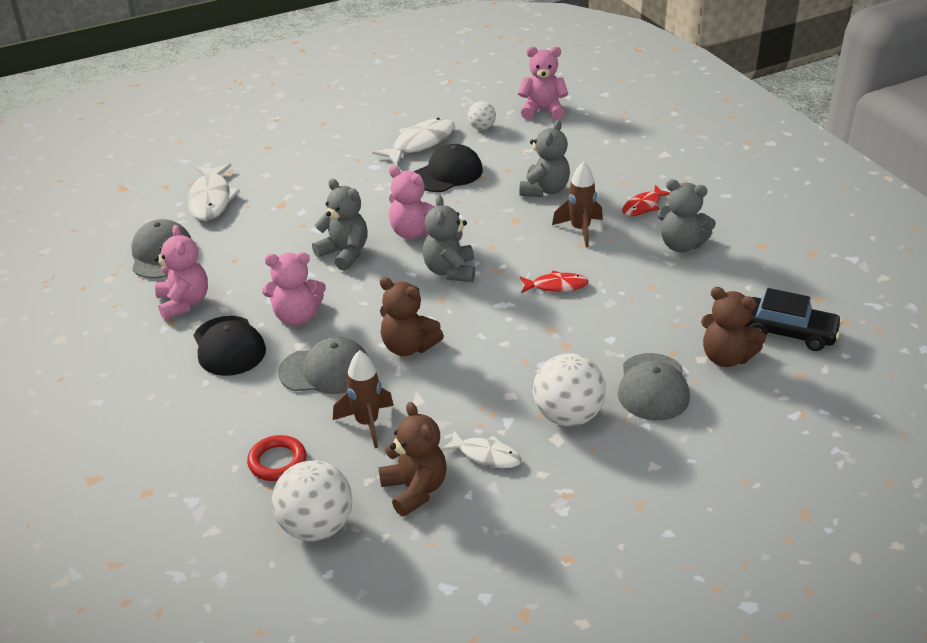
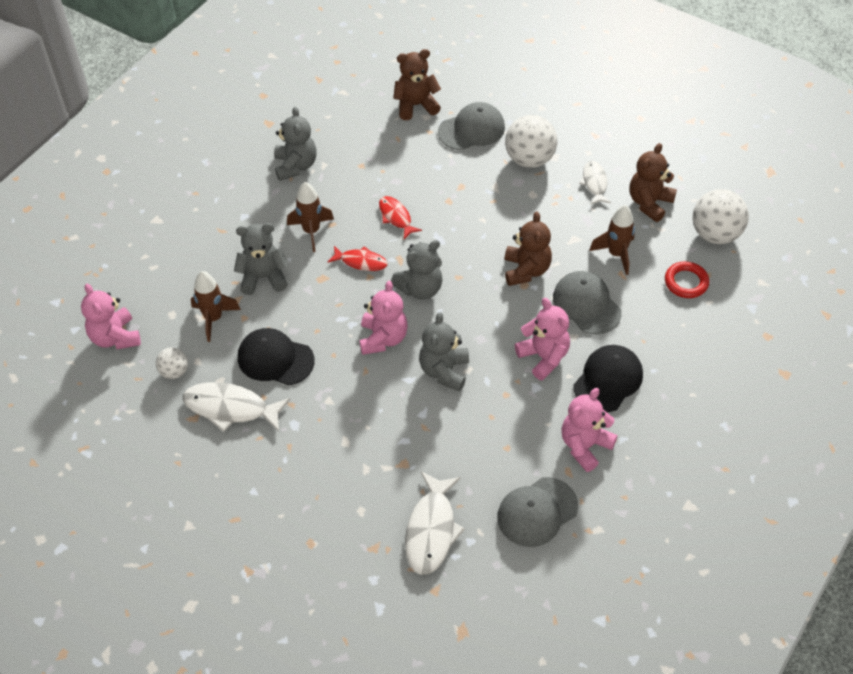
camera: 120 degrees left, 15 degrees up
white fish [188,164,240,221] -> white fish turned 135 degrees clockwise [405,472,465,575]
red fish [622,185,670,216] -> red fish moved to [328,246,388,271]
brown teddy bear [701,287,766,367] -> brown teddy bear turned 105 degrees counterclockwise [393,49,441,120]
black car [745,288,842,351] -> none
none -> brown rocket [191,271,241,342]

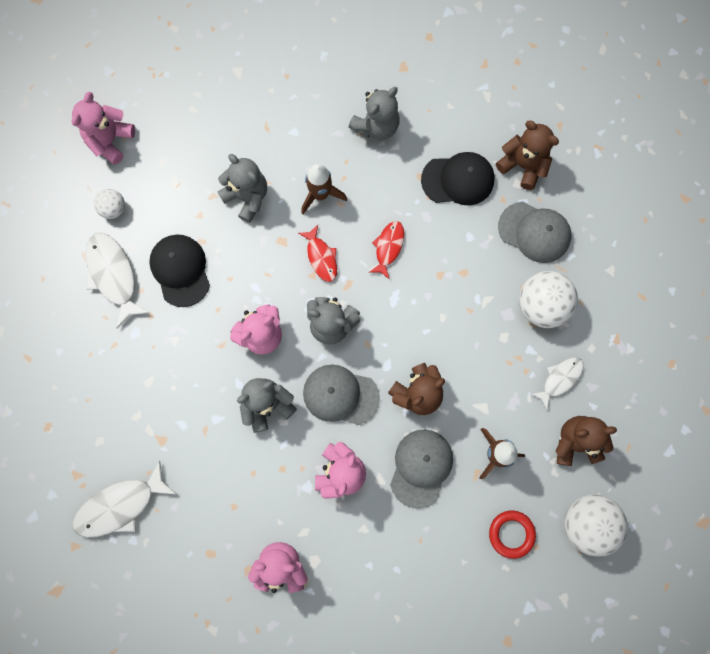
camera: 50 degrees right, 25 degrees up
brown rocket [191,271,241,342] -> none
grey cap [497,477,578,547] -> grey cap moved to [303,365,380,425]
black cap [573,345,643,412] -> black cap moved to [421,152,495,206]

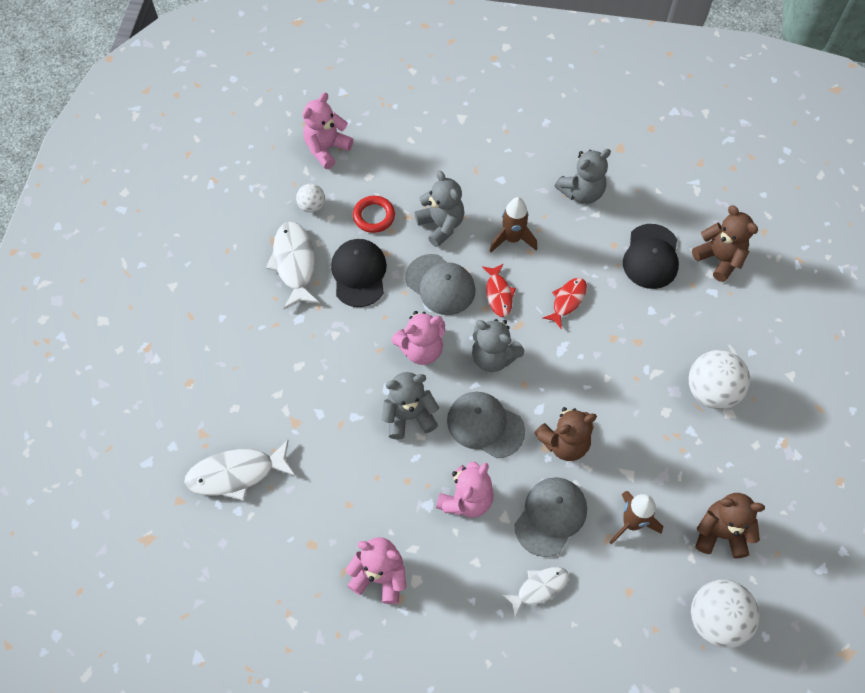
camera: 15 degrees right, 15 degrees down
black cap [421,152,495,206] -> black cap turned 90 degrees clockwise [623,224,679,289]
red ring [489,511,536,559] -> red ring moved to [353,196,395,233]
grey cap [498,202,571,263] -> grey cap moved to [405,254,475,315]
white fish [531,357,584,410] -> white fish moved to [503,567,569,617]

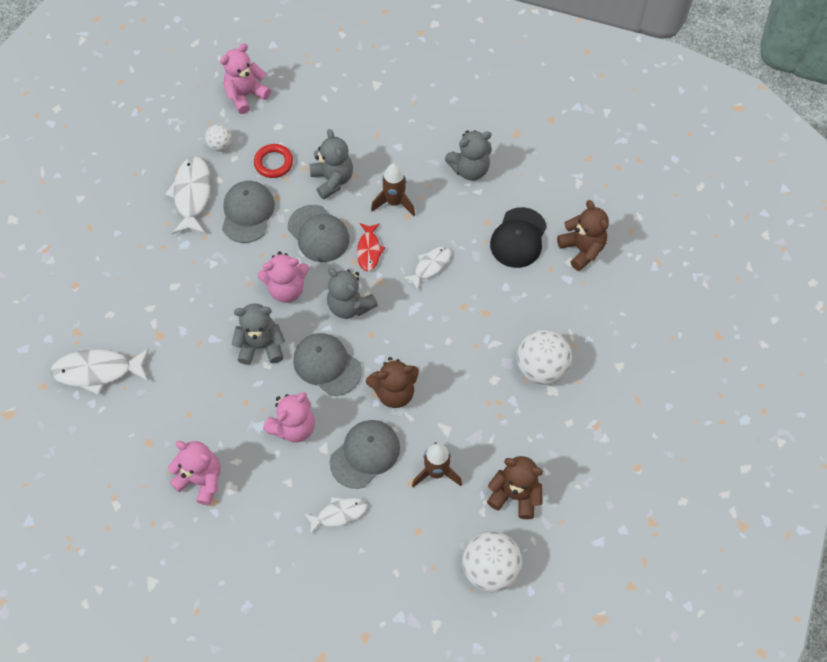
camera: 10 degrees right, 0 degrees up
black cap [331,239,387,307] -> grey cap [222,181,275,243]
red fish [543,278,587,329] -> white fish [403,247,451,291]

